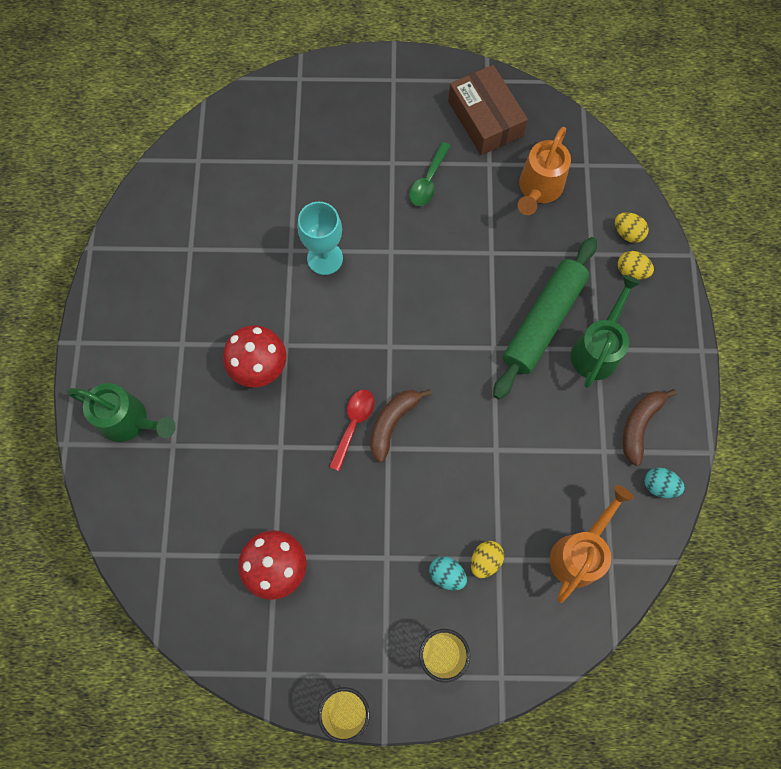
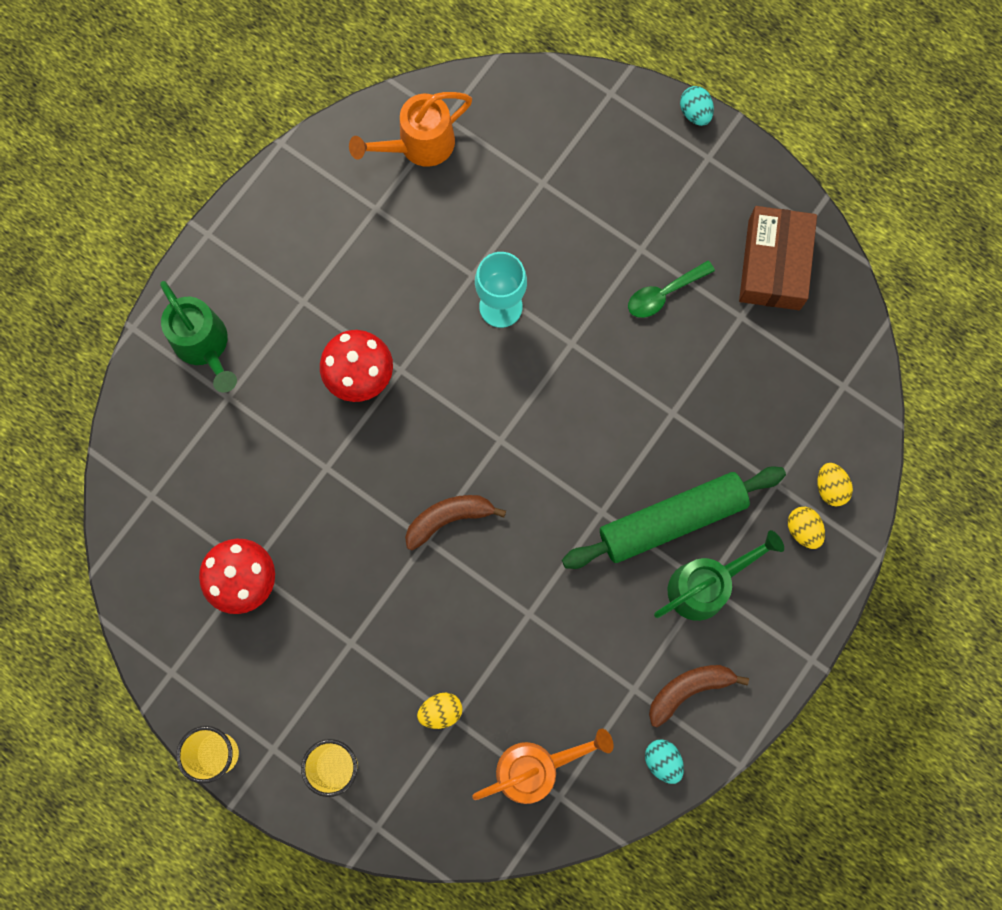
camera: 35 degrees right, 5 degrees up
red spoon [329,390,374,471] -> none
turquoise egg [429,556,467,591] -> turquoise egg moved to [680,86,714,126]
orange watering can [518,127,571,215] -> orange watering can moved to [349,92,472,167]

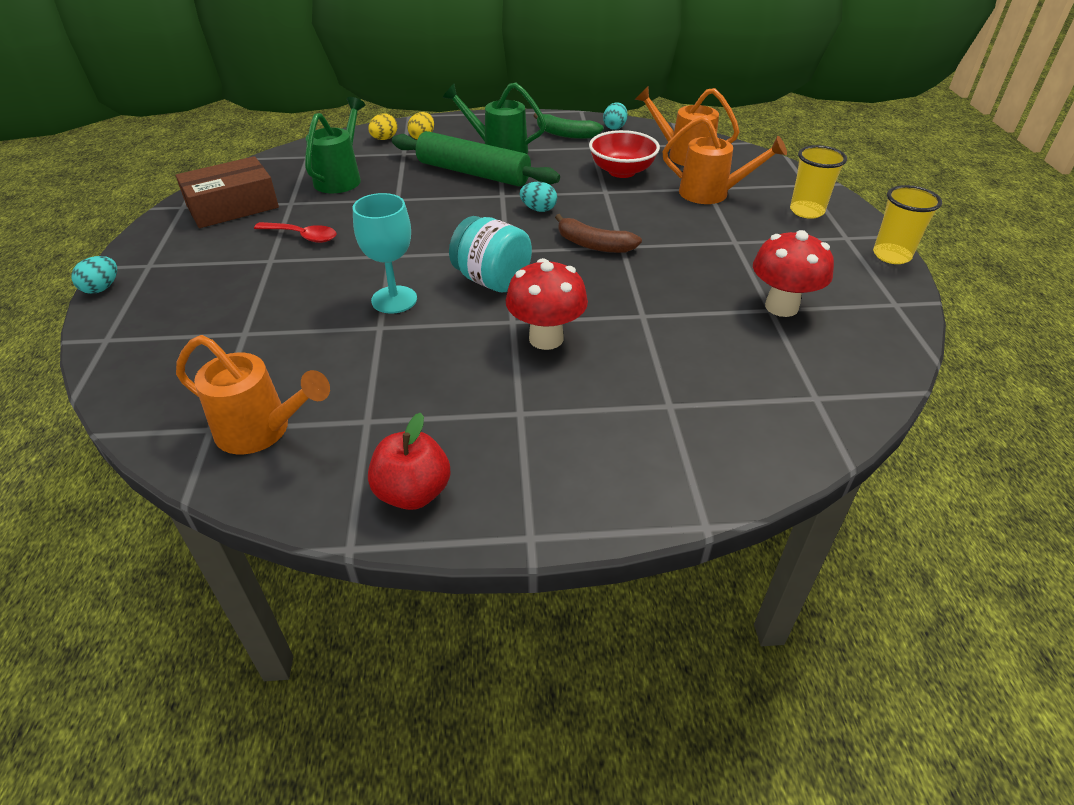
camera: 130 degrees left, 35 degrees down
green watering can [160,281,237,393] -> green watering can moved to [305,97,365,193]
yellow egg [417,693,462,729] -> orange watering can [662,116,787,204]
green spoon [628,260,715,318] -> red spoon [254,222,337,243]
brown banana [649,665,749,728] -> green banana [533,113,603,139]
none -> red apple [368,413,450,510]
none -> turquoise jar [449,216,532,292]
none -> turquoise egg [520,182,557,212]
none -> red bowl [589,130,660,178]

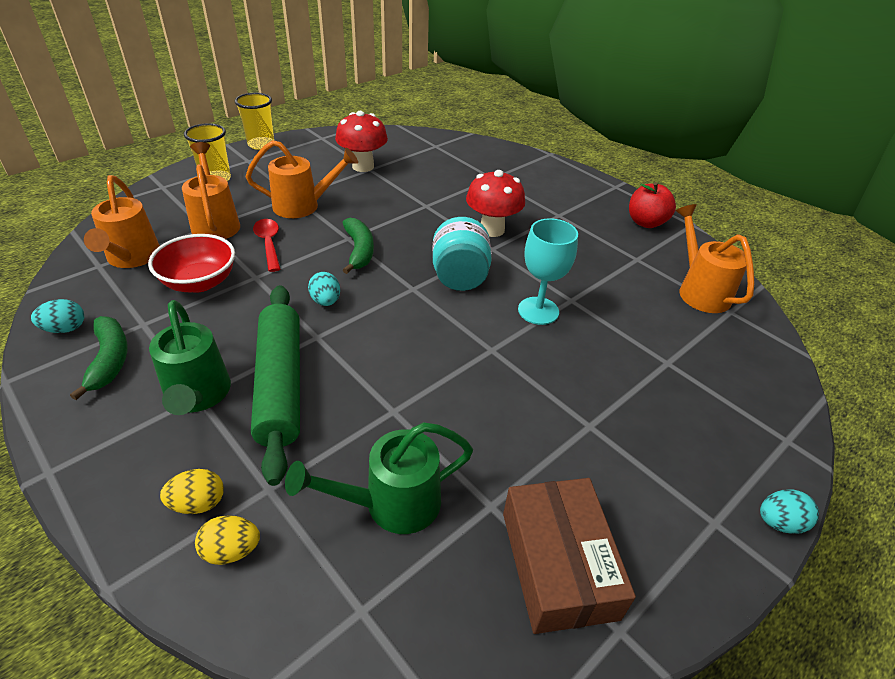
camera: 130 degrees left, 0 degrees up
brown box [176,156,279,228] -> brown box turned 60 degrees clockwise [503,478,636,634]
red spoon [254,222,337,243] -> red spoon moved to [253,219,280,272]
brown banana [555,214,642,253] -> green banana [343,218,374,274]
none -> orange watering can [246,140,358,218]

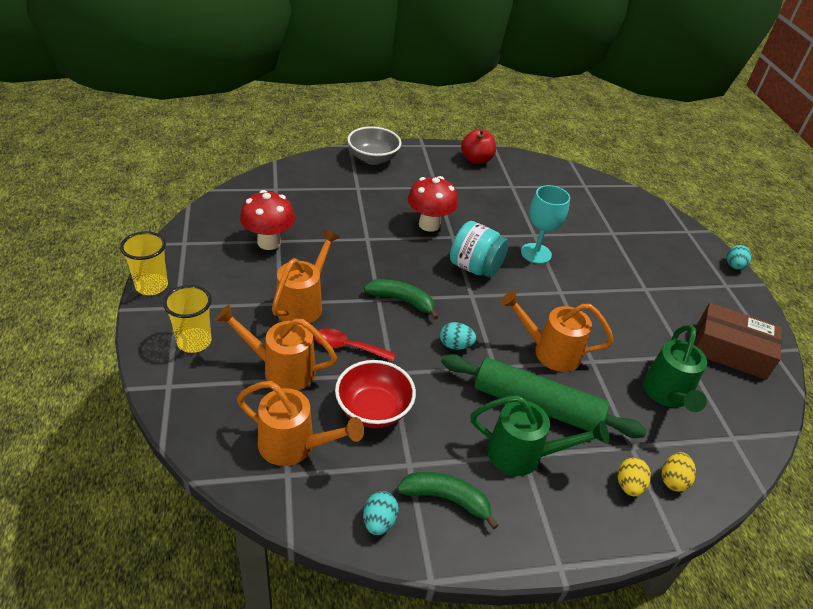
camera: 60 degrees left, 0 degrees up
orange watering can [676,204,755,313] -> orange watering can moved to [501,290,613,372]
none -> grey bowl [347,126,401,165]

